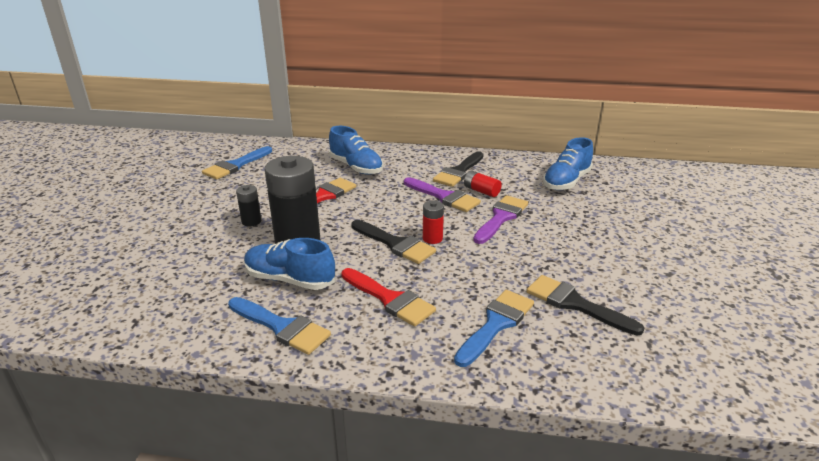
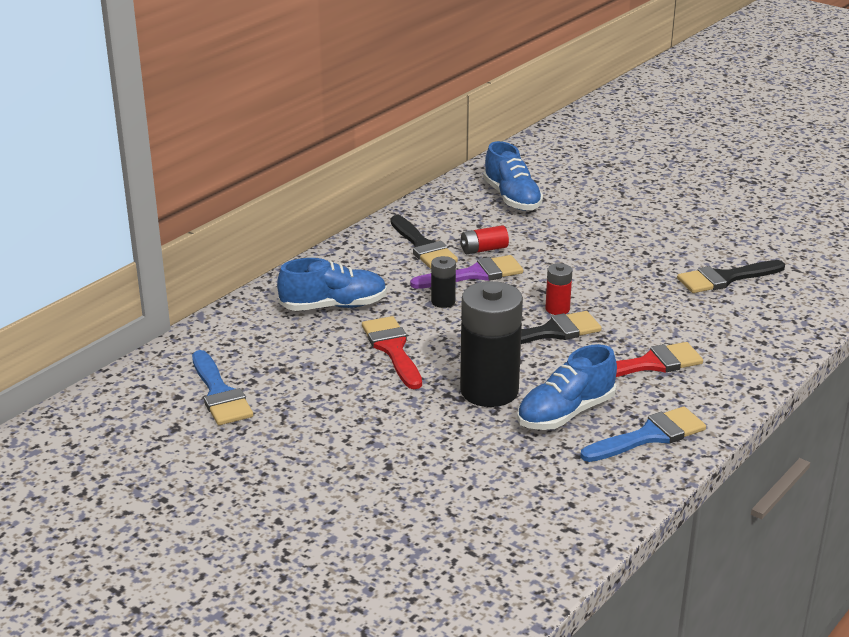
camera: 60 degrees left, 0 degrees up
black battery [236,185,261,227] -> black battery moved to [431,256,456,308]
blue brush [454,290,534,367] -> none
purple brush [473,195,528,244] -> none

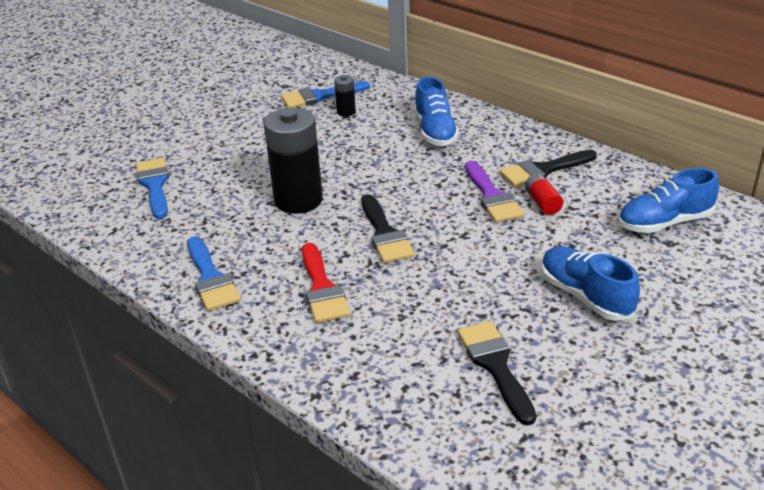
camera: 95 degrees right, 5 degrees up
red brush [362,316,422,389] -> none
black battery [431,256,456,308] -> black battery moved to [334,75,356,116]
blue shoe [517,344,617,430] -> blue shoe moved to [541,246,640,321]
red battery [545,263,572,315] -> none
none -> blue brush [136,158,169,219]

